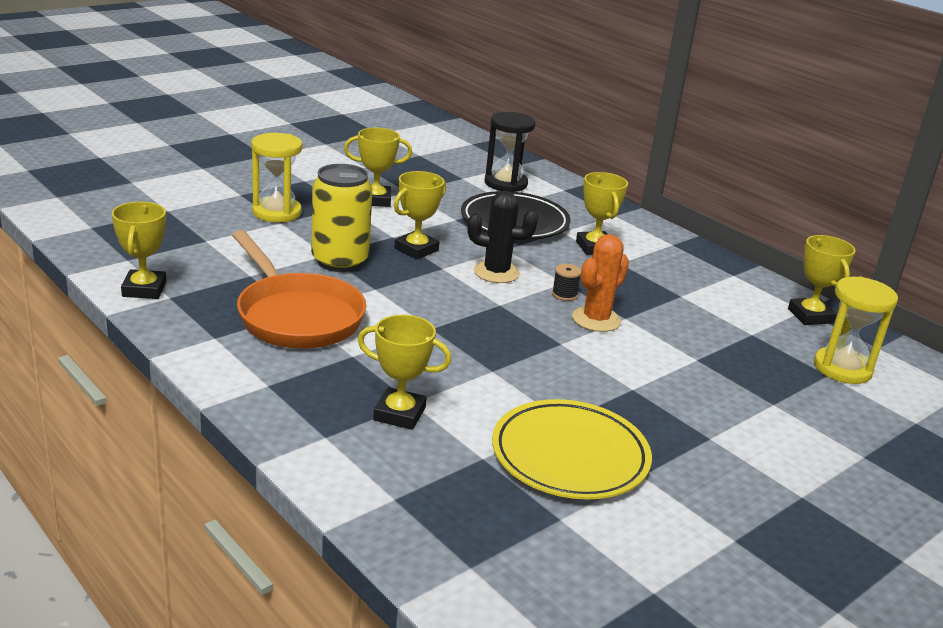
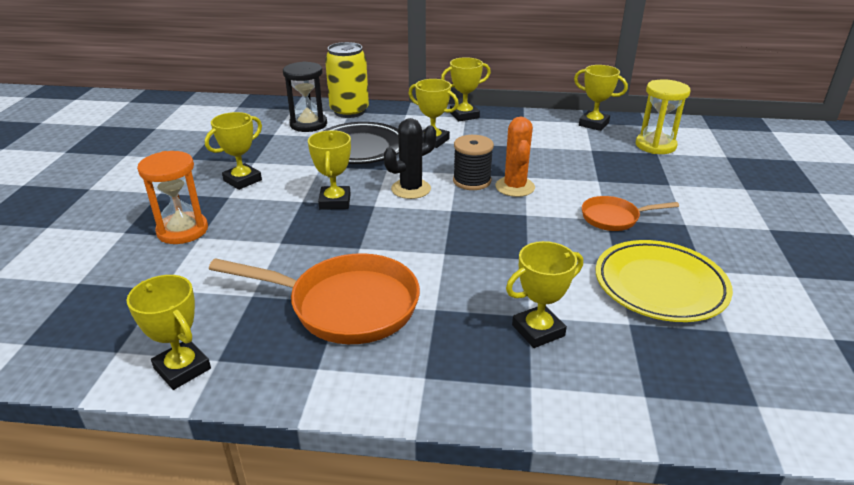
camera: 40 degrees left, 5 degrees up
yellow hourglass [251,133,302,222] -> orange hourglass [137,151,208,244]
yellow can [311,164,372,272] -> yellow can moved to [325,42,369,118]
black spool [552,264,581,301] -> black spool [453,135,494,190], size x1.80
none -> yellow trophy [441,57,491,121]
none -> orange pan [582,196,679,231]

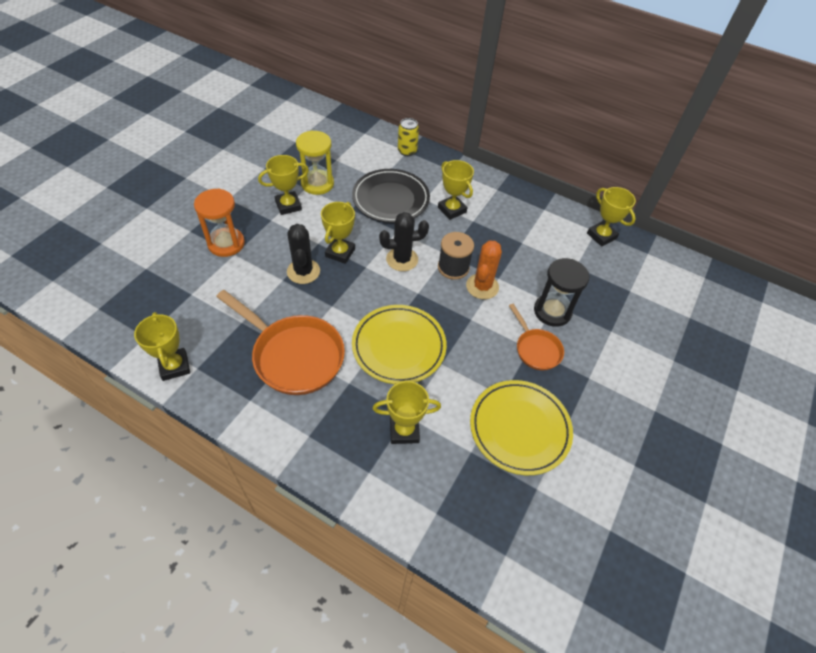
camera: 20 degrees right, 20 degrees up
black hourglass [283,61,327,132] -> black hourglass moved to [534,258,590,327]
yellow can [325,42,369,118] -> yellow can [398,118,419,156], size x0.59
yellow trophy [441,57,491,121] -> none
orange pan [582,196,679,231] -> orange pan turned 135 degrees counterclockwise [509,304,564,370]
yellow hourglass [636,79,691,154] -> yellow hourglass moved to [296,130,334,195]
none -> black cactus [287,224,320,284]
none -> yellow plate [352,305,447,384]

